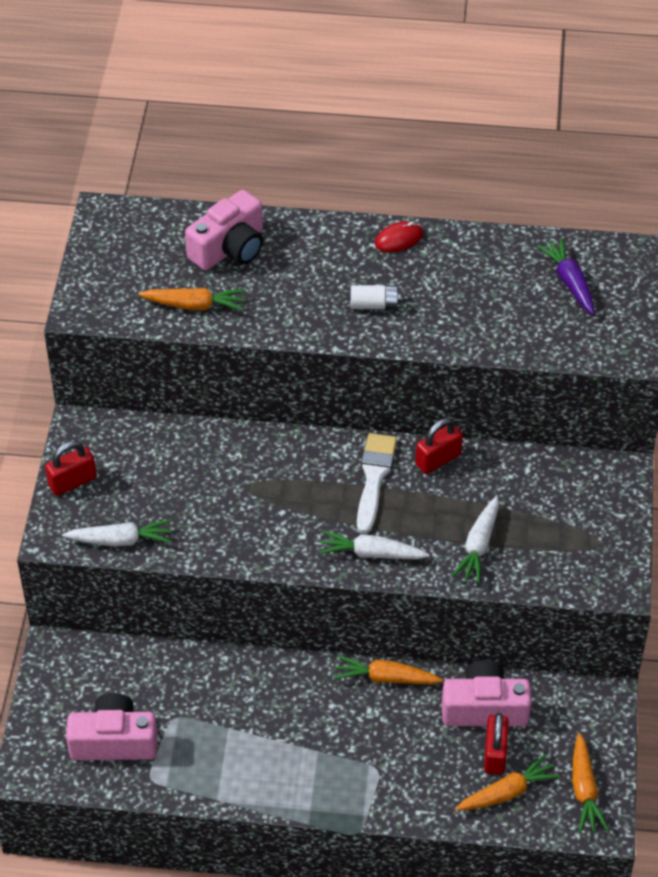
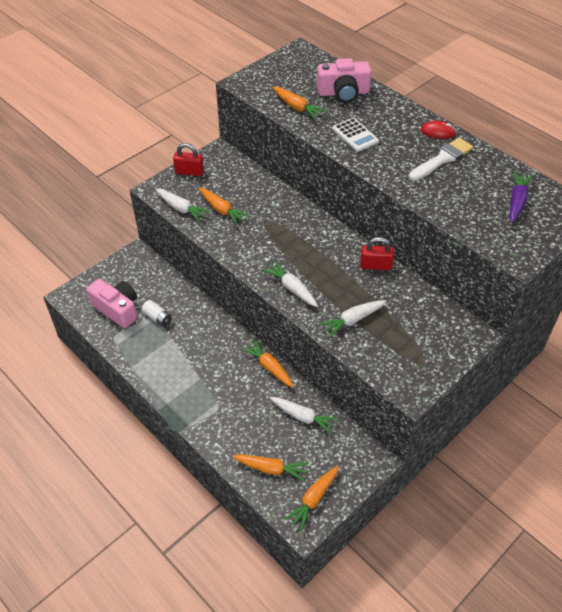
camera: 40 degrees right, 0 degrees up
white battery [351,285,401,309] -> white battery moved to [141,300,172,327]
white brush [357,433,397,533] -> white brush moved to [409,138,473,181]
pink camera [442,660,531,726] -> white carrot [270,397,339,434]
red padlock [484,713,509,775] -> none
none -> orange carrot [199,188,249,225]
none -> white calculator [332,118,379,152]

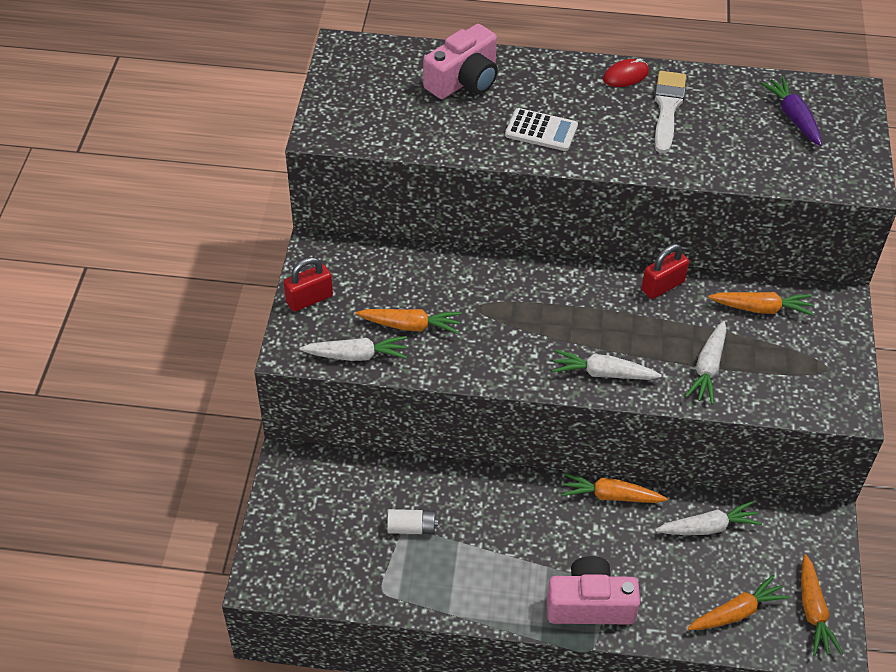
camera: 40 degrees left, 0 degrees up
pink camera [86,279,137,328] -> pink camera moved to [547,556,640,625]
orange carrot [272,87,327,120] -> orange carrot moved to [708,292,814,316]

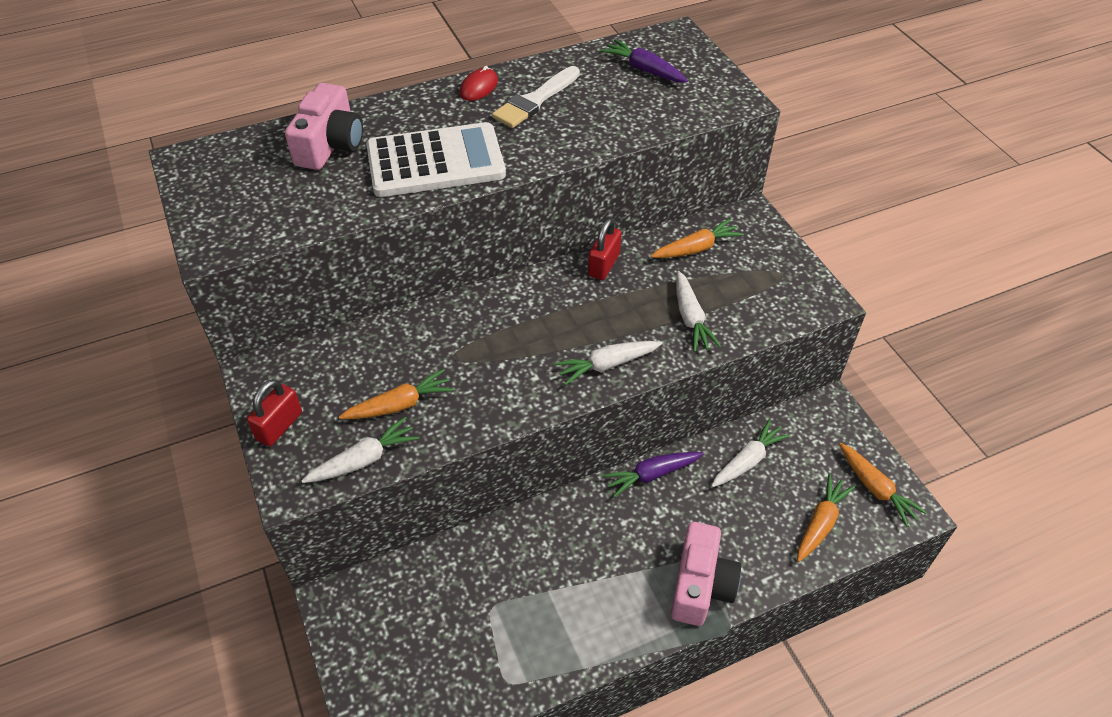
camera: 30 degrees left, 0 degrees up
white battery [387,509,438,534] -> none
white calculator [505,108,578,151] -> white calculator [366,122,506,197], size x1.88
pink camera [547,556,640,625] -> pink camera turned 135 degrees clockwise [671,522,741,626]
orange carrot [561,473,668,503] -> purple carrot [603,452,703,498]
white brush [654,71,686,154] -> white brush turned 120 degrees counterclockwise [492,66,580,128]

